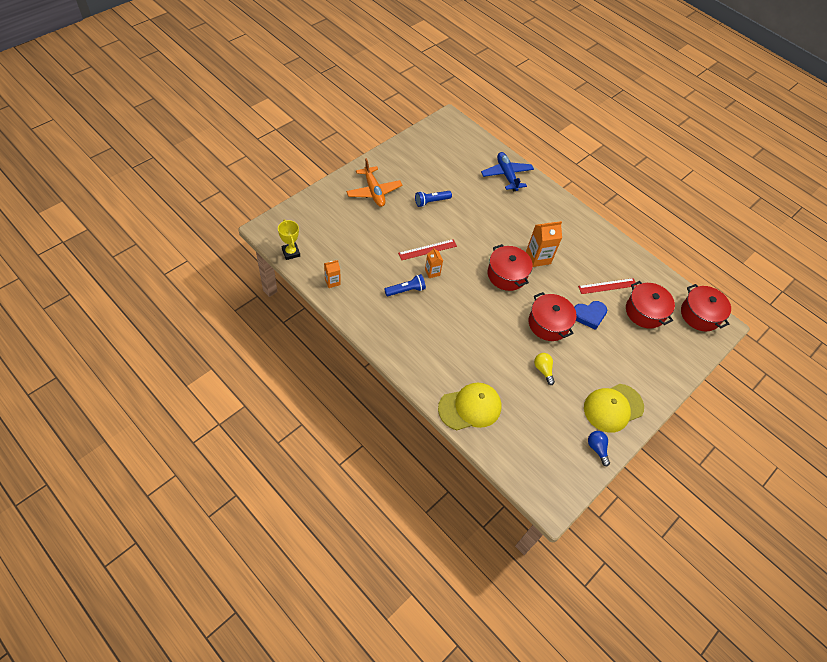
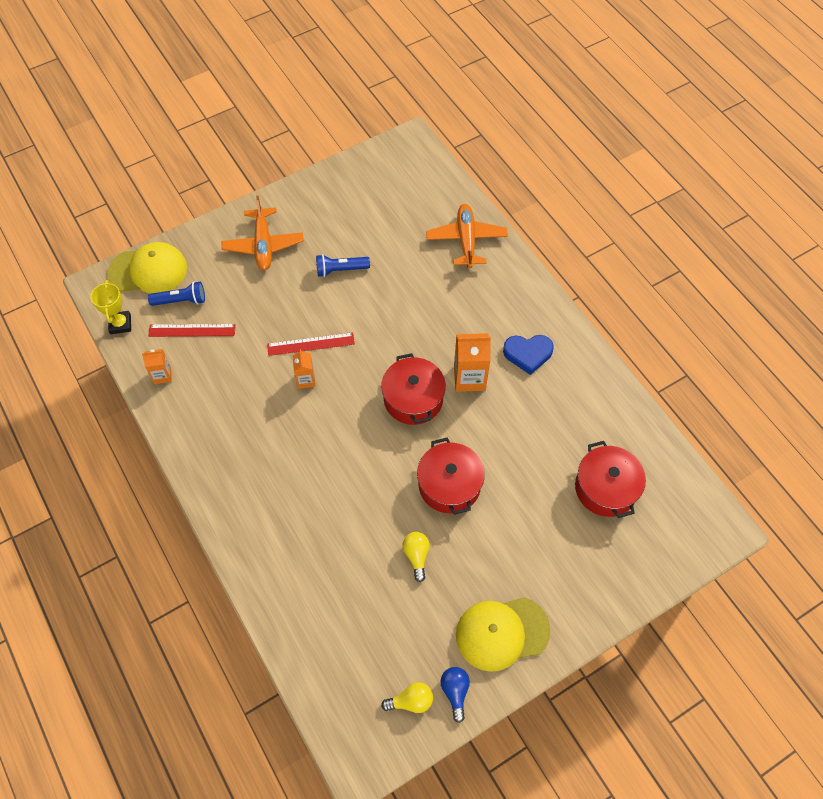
camera: 20 degrees right, 5 degrees up
blue flashlight [384,274,426,296] -> blue flashlight moved to [148,282,205,306]
yellow cap [438,383,502,430] -> yellow cap moved to [108,242,187,293]
blue plane [481,152,534,192] -> orange plane [426,204,508,268]
blue heart [574,301,607,330] -> blue heart moved to [503,335,554,375]
red ruler [578,278,637,294] -> red ruler moved to [148,324,236,337]
red pot [681,284,731,332] -> none
none -> yellow light bulb [381,682,433,713]

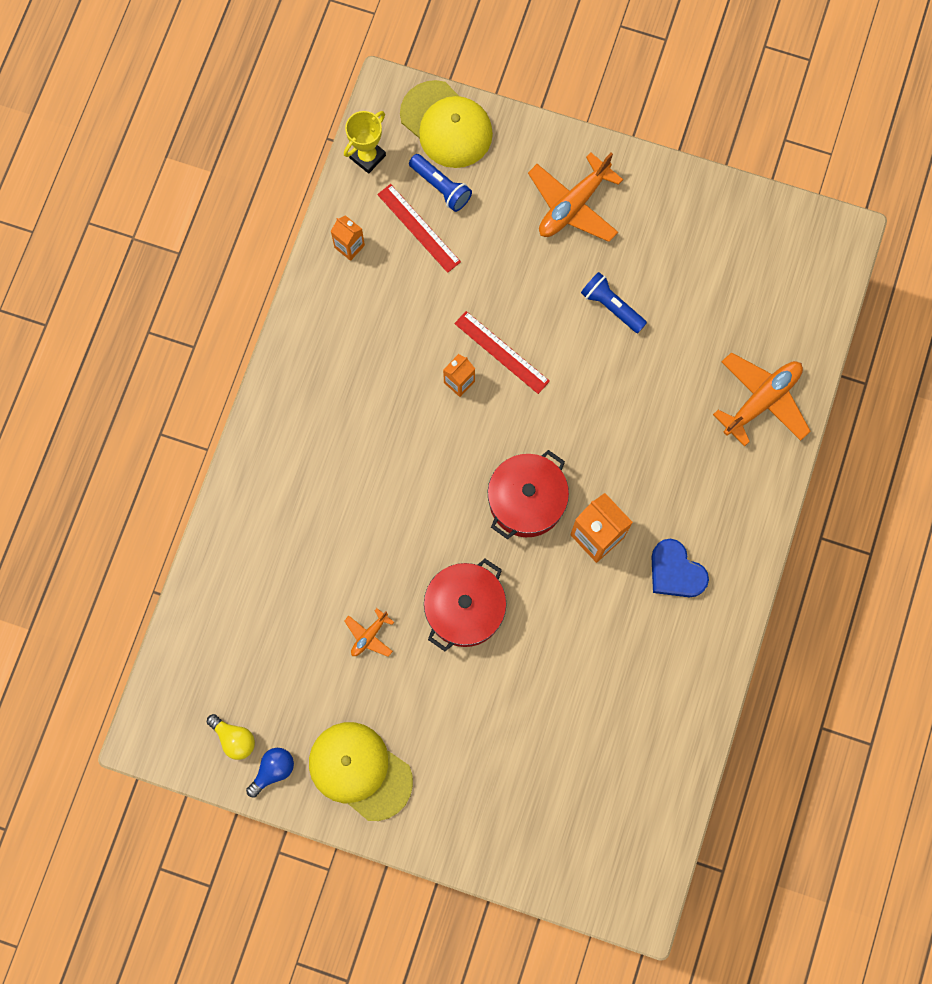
camera: 50 degrees right, 15 degrees up
yellow light bulb [402,532,430,582] -> orange plane [344,608,394,657]
red pot [575,441,646,518] -> none

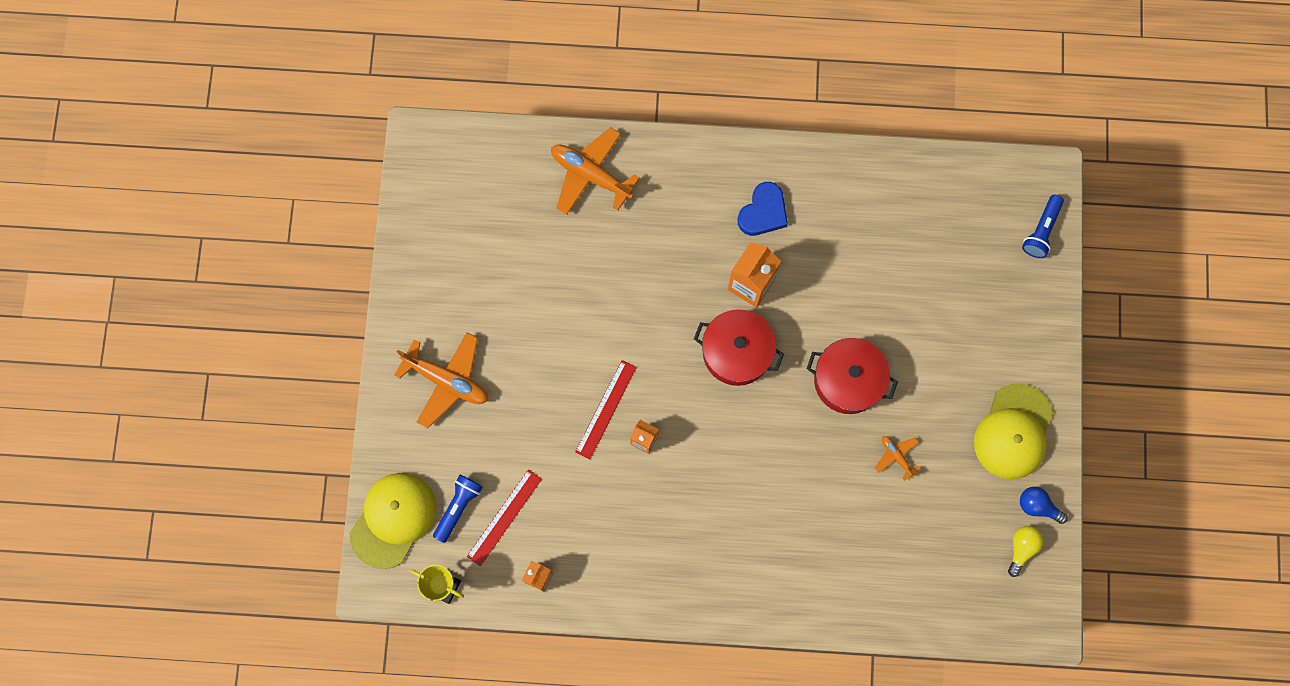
camera: 105 degrees left, 0 degrees up
orange plane [344,608,394,657] -> orange plane turned 150 degrees counterclockwise [875,436,921,481]
blue flashlight [581,272,647,333] -> blue flashlight moved to [1022,195,1064,258]

